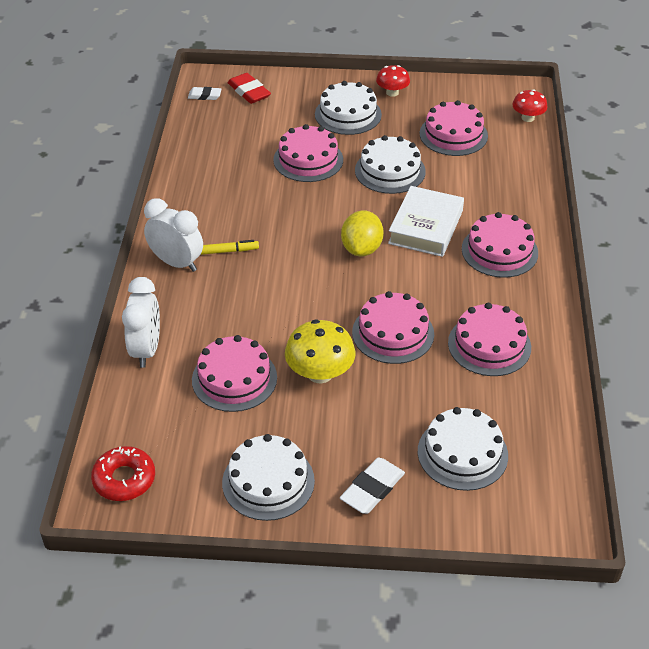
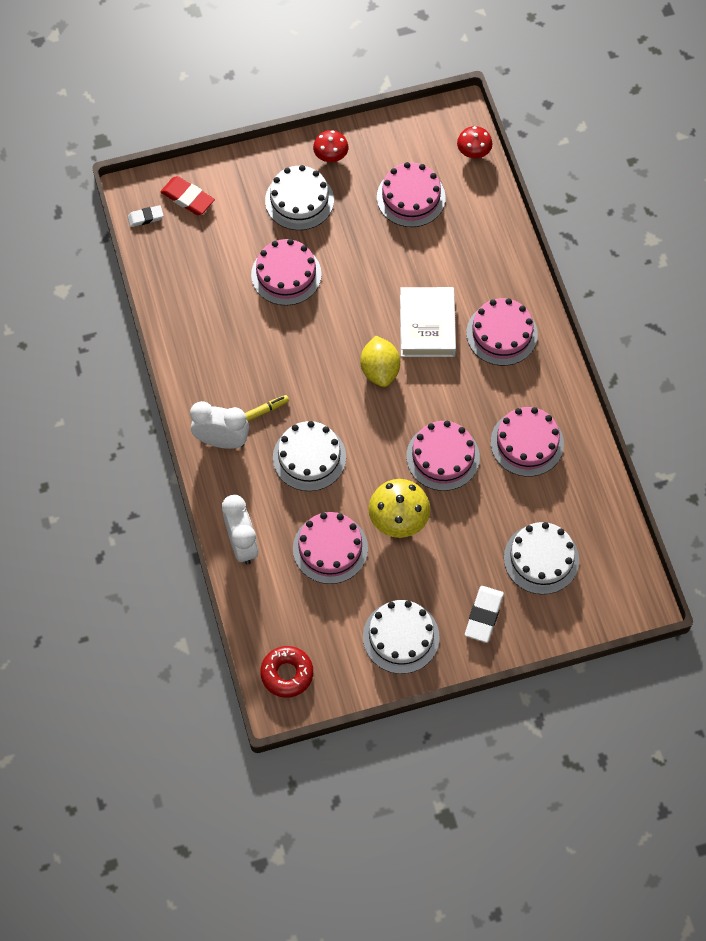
camera: 20 degrees left, 20 degrees up
white cake [355,135,426,194] -> white cake moved to [273,421,346,491]

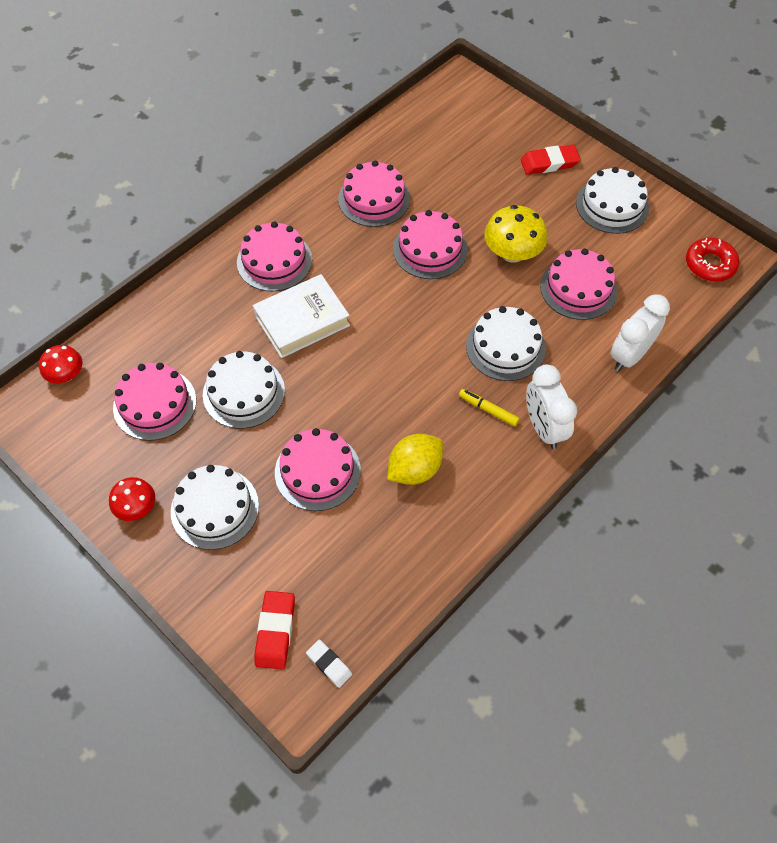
camera: 120 degrees left, 5 degrees down
yellow lemon [360,336,400,387] -> yellow lemon moved to [387,434,443,485]
white eraser [465,586,504,643] -> red eraser [520,144,581,175]
white cake [504,522,579,594] -> white cake moved to [203,351,285,429]

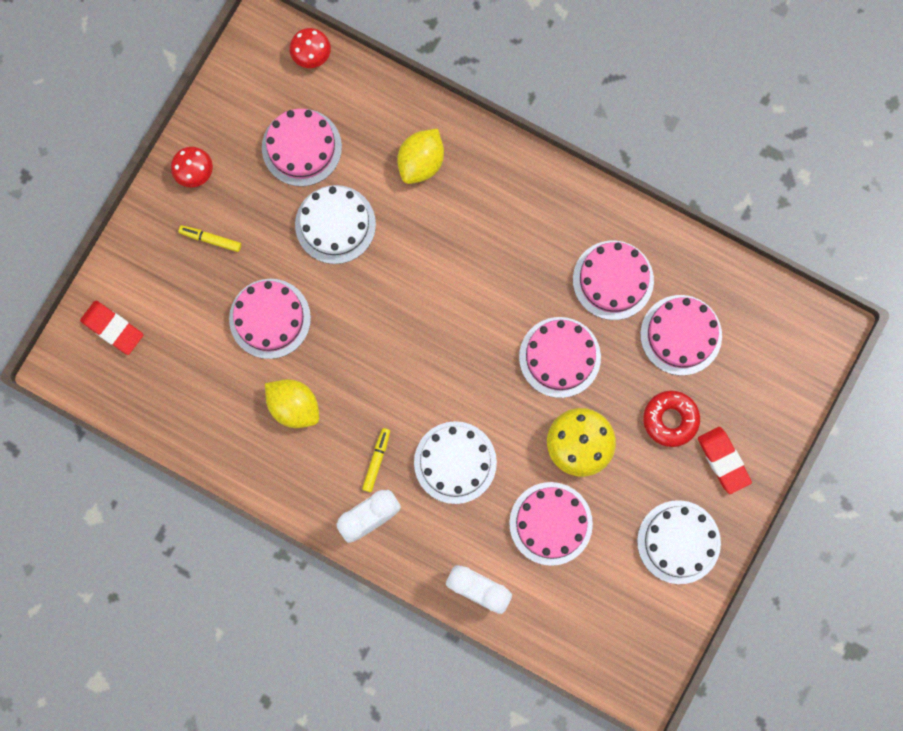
camera: 75 degrees right, 20 degrees up
white cake [171,465,259,550] -> yellow marker [179,225,241,252]
pink cake [237,221,312,291] -> pink cake moved to [640,295,722,375]
white book [253,274,350,358] -> none
red eraser [255,591,295,670] -> red eraser turned 45 degrees clockwise [80,301,143,355]
white eraser [306,640,352,688] -> none
red donut [686,237,739,282] -> red donut moved to [643,391,700,447]
none -> yellow lemon [397,128,444,184]

